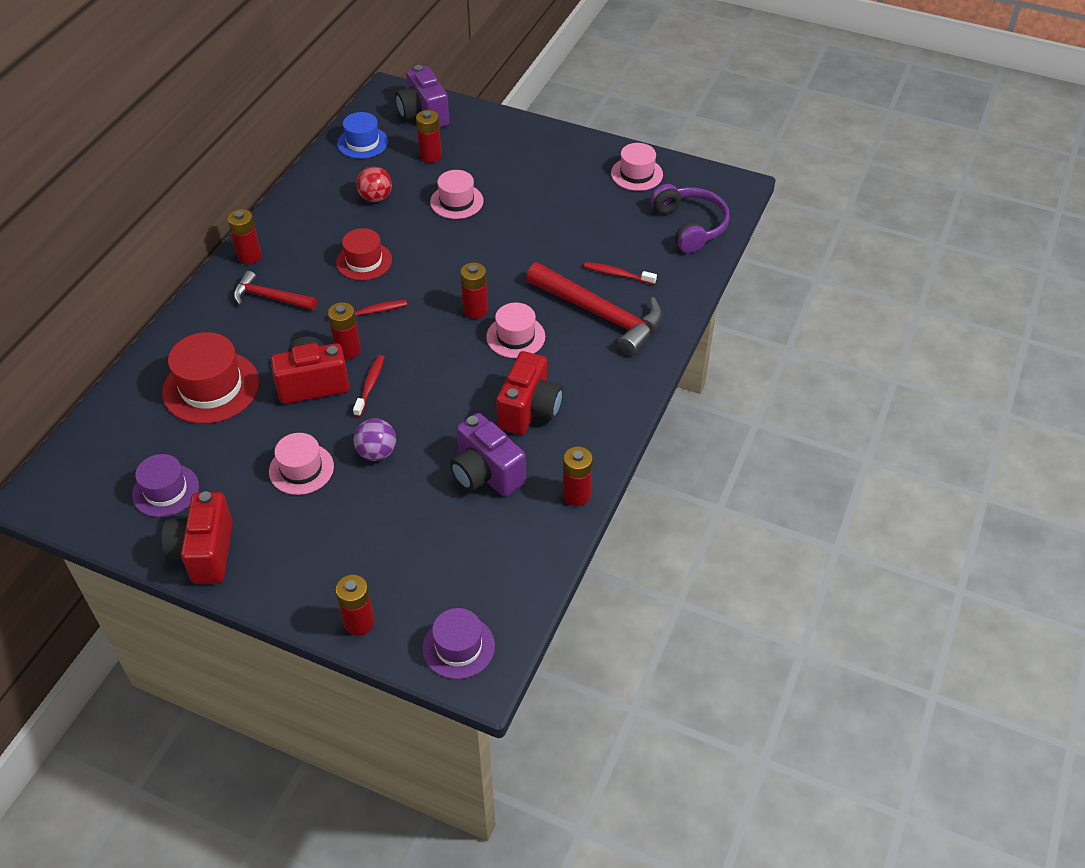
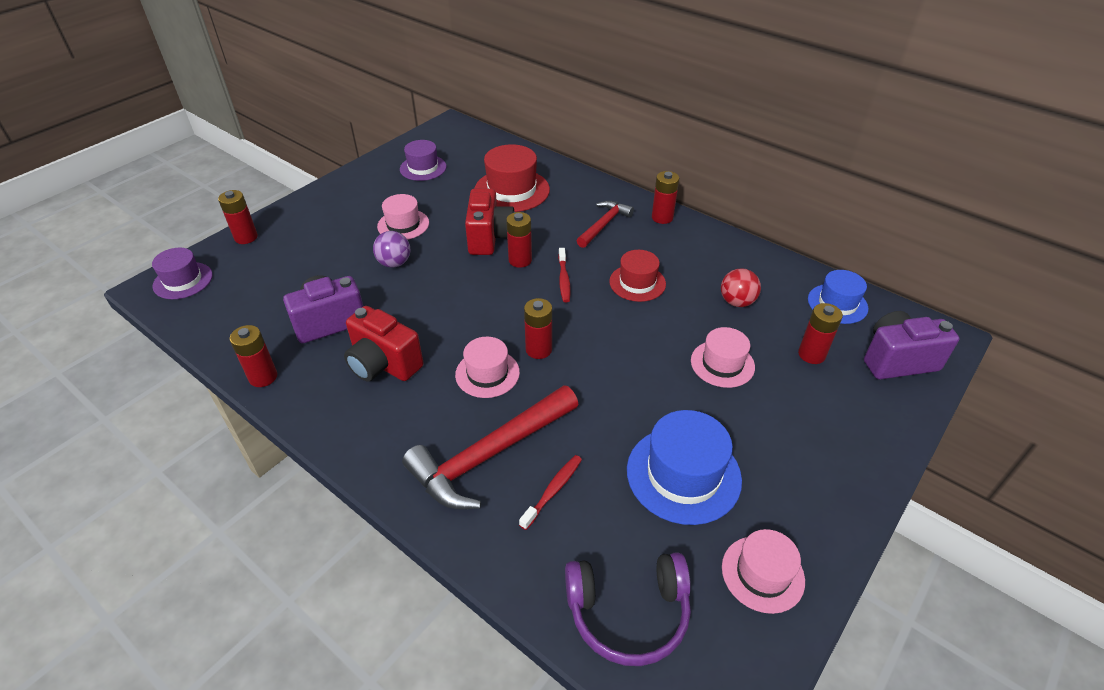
camera: 105 degrees right, 5 degrees down
red camera [161,491,233,584] -> none
red toothbrush [353,355,385,417] -> none
none -> blue hat [627,410,742,525]

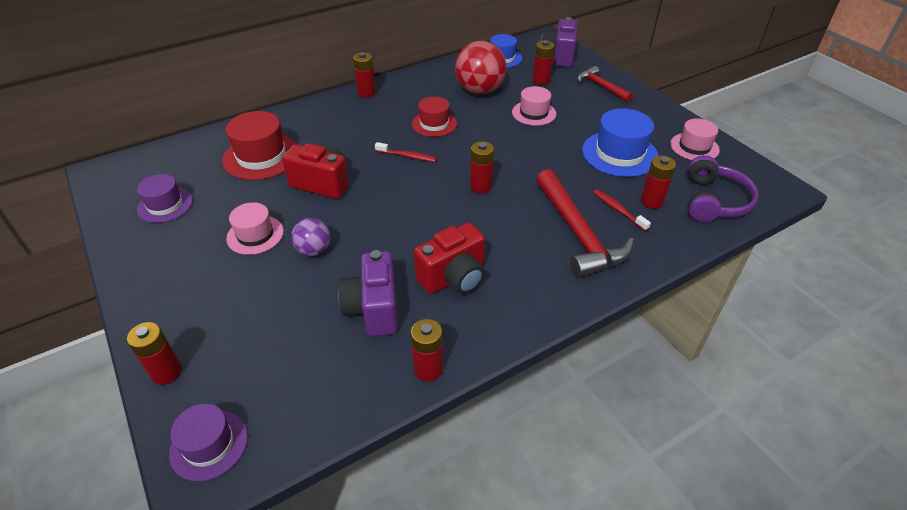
camera: 70 degrees left, 0 degrees up
pink hat [455,337,520,398] -> none
red battery [506,212,532,268] -> red battery moved to [641,156,676,209]
red hammer [576,201,634,248] -> red hammer moved to [578,66,633,102]
red ball [721,268,761,307] -> red ball [455,41,507,95], size x1.81

